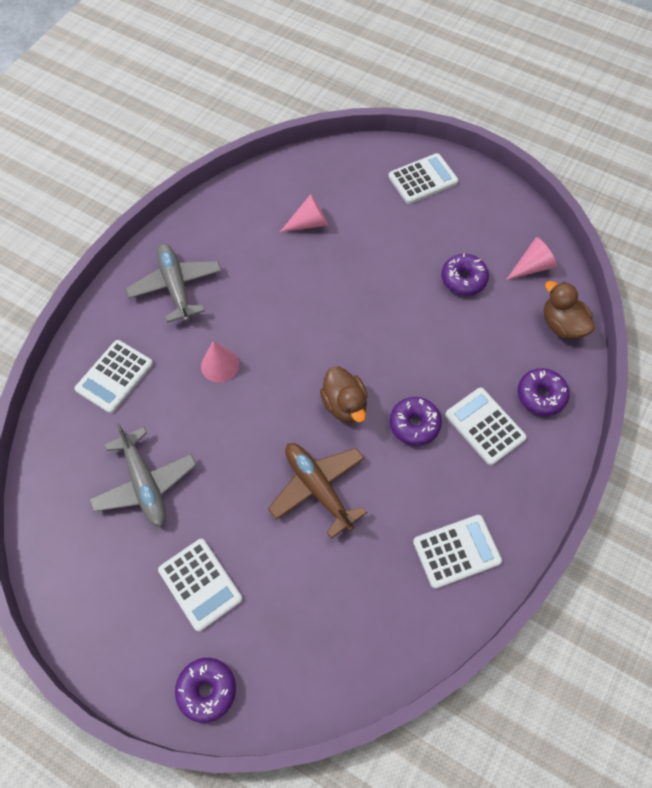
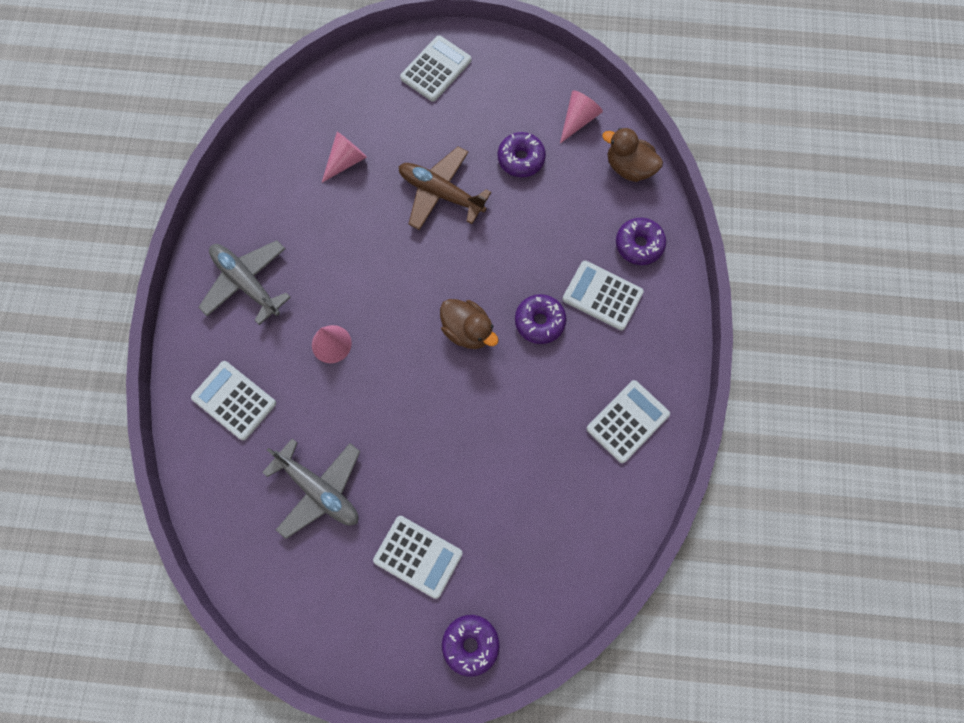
camera: 25 degrees left, 10 degrees up
white calculator [75,340,153,413] -> white calculator turned 120 degrees clockwise [191,361,276,440]
brown plane [268,443,367,538] -> brown plane moved to [398,146,491,230]

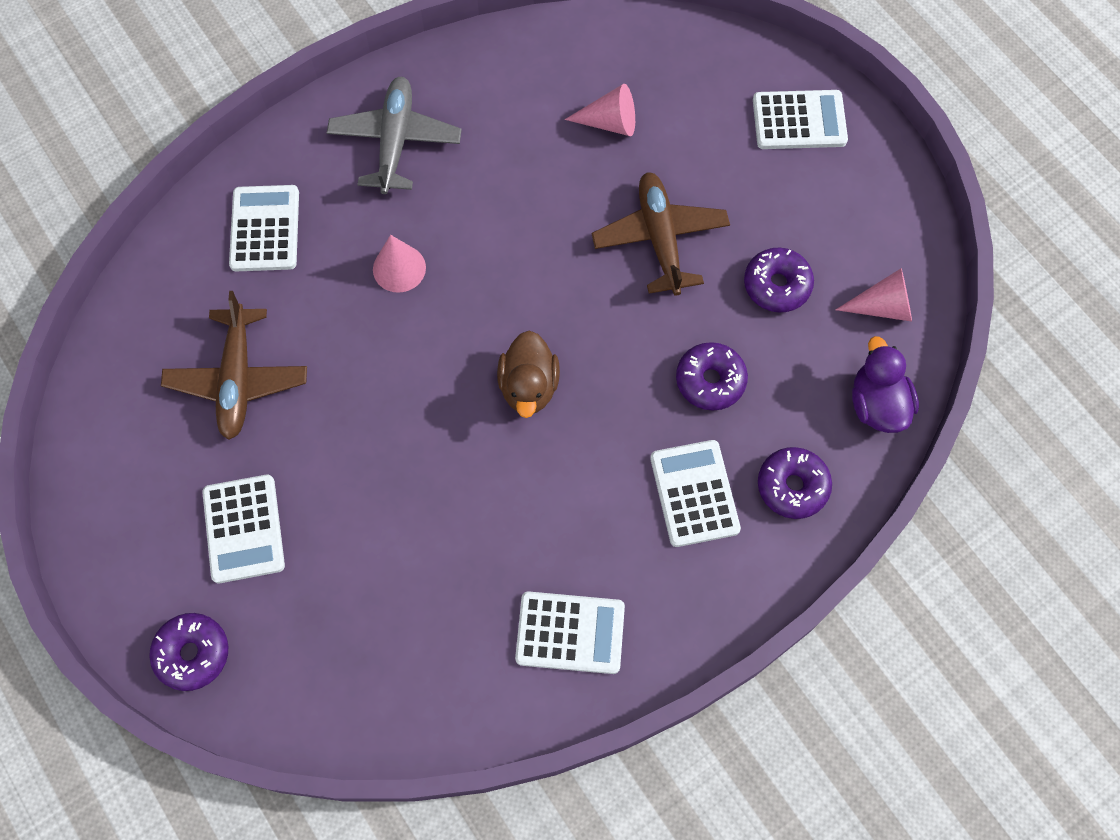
camera: 50 degrees right, 5 degrees down
grey plane [262,438,360,539] -> brown plane [161,291,307,440]
purple donut [515,294,566,344] -> purple donut moved to [676,342,748,410]
brown duck [602,128,663,182] -> purple duck [852,336,919,433]

